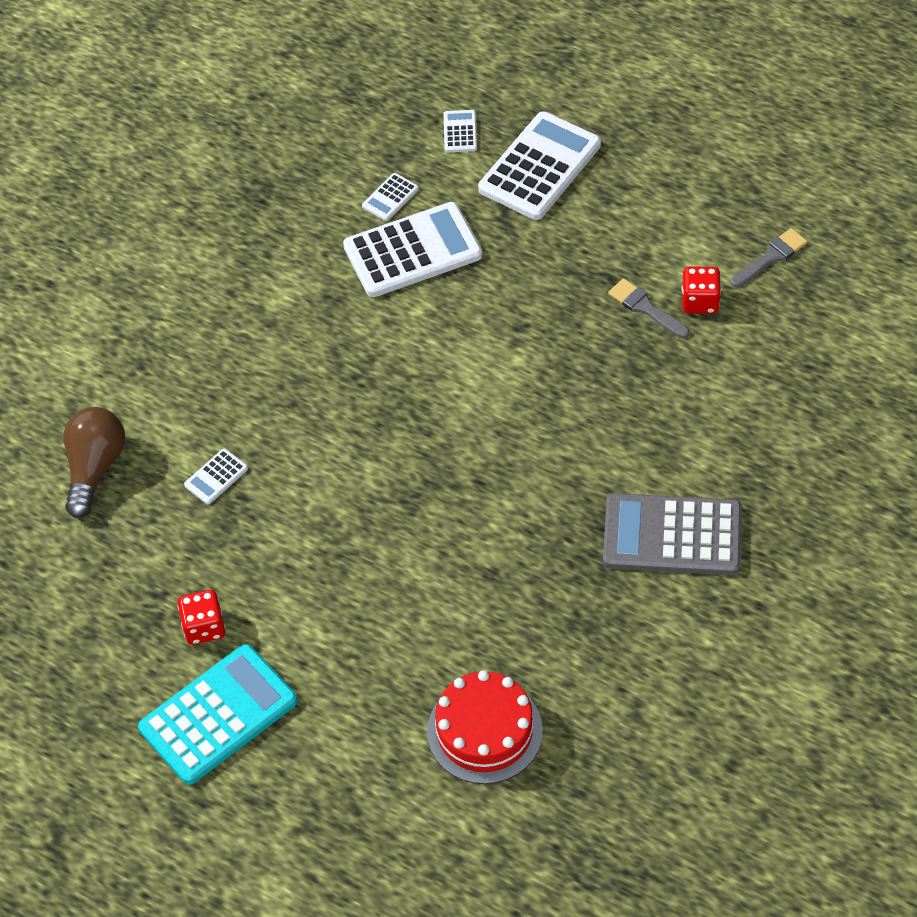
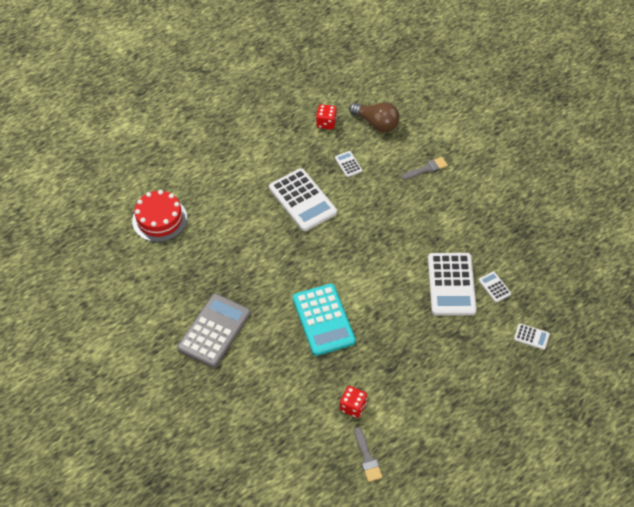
camera: 110 degrees right, 0 degrees up
turquoise calculator [138,644,297,785] -> turquoise calculator moved to [293,284,356,356]
red dice [178,590,225,645] -> red dice moved to [316,104,337,129]
white calculator [478,111,601,220] -> white calculator moved to [269,168,337,231]
grey brush [608,278,689,338] -> grey brush moved to [401,157,448,180]

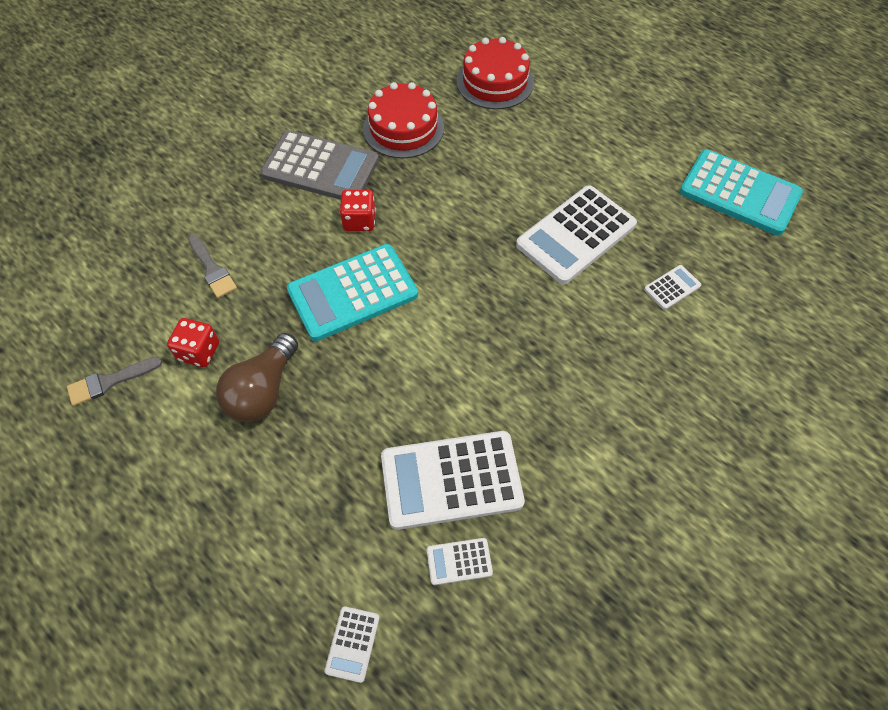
camera: 80 degrees right, 5 degrees up
red dice [316,104,337,129] -> red dice moved to [340,190,376,231]
brown light bulb [349,102,400,132] -> brown light bulb moved to [216,333,298,422]
grey brush [401,157,448,180] -> grey brush moved to [188,235,237,298]
white calculator [479,271,511,302] -> white calculator turned 150 degrees counterclockwise [427,538,493,585]
none -> red cake [363,82,444,158]
none -> turquoise calculator [679,149,803,236]

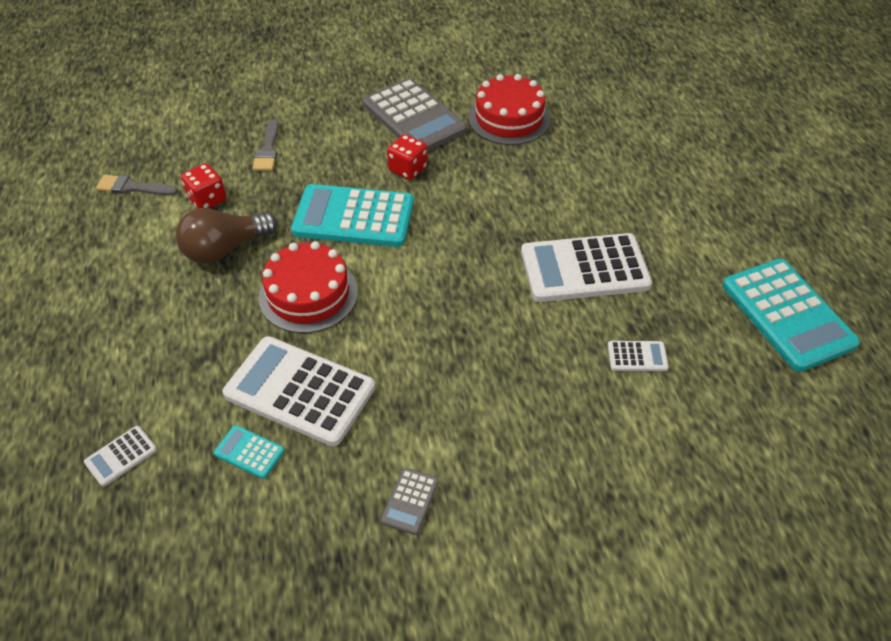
camera: 35 degrees right, 10 degrees down
white calculator [427,538,493,585] -> turquoise calculator [214,425,285,479]
red cake [456,37,534,109] -> red cake moved to [258,241,358,333]
none -> grey calculator [381,468,439,535]

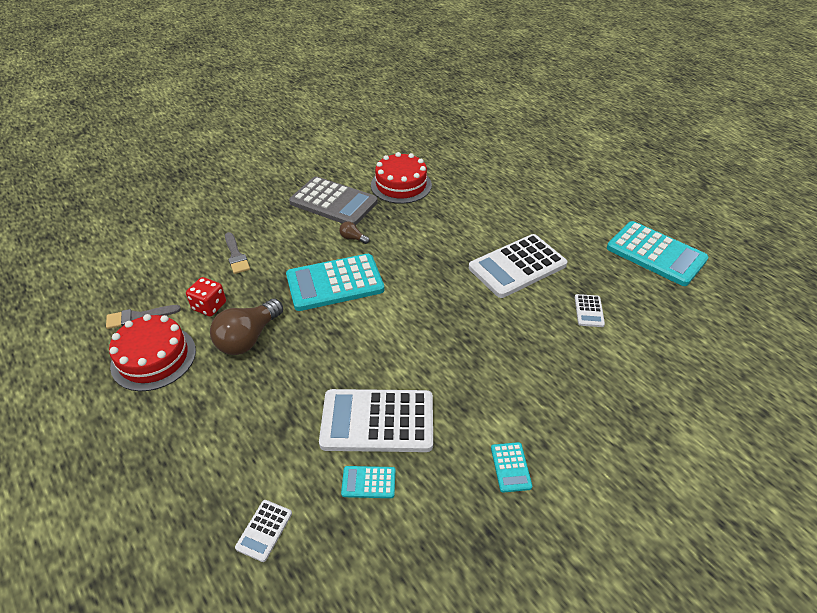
camera: 25 degrees left, 5 degrees down
red cake [258,241,358,333] -> red cake moved to [109,314,196,391]
grey calculator [381,468,439,535] -> turquoise calculator [491,442,532,493]
red dice [387,134,428,180] -> brown light bulb [339,221,369,244]
white calculator [607,341,669,371] -> white calculator turned 120 degrees clockwise [575,294,605,327]

